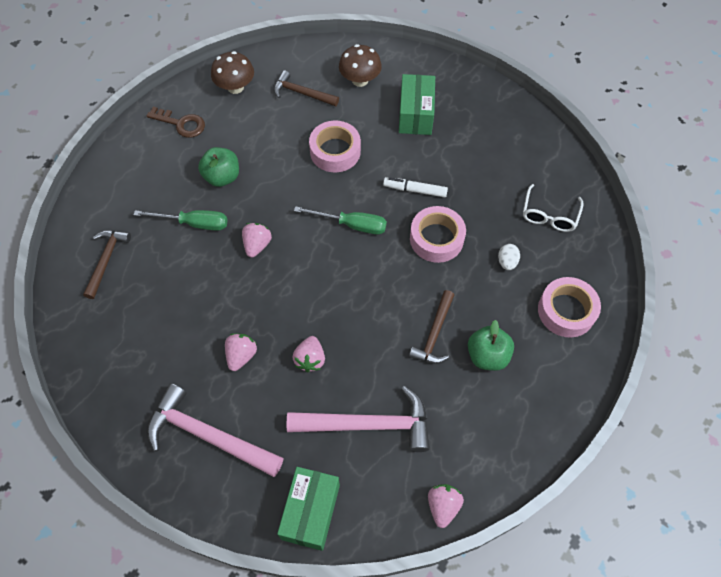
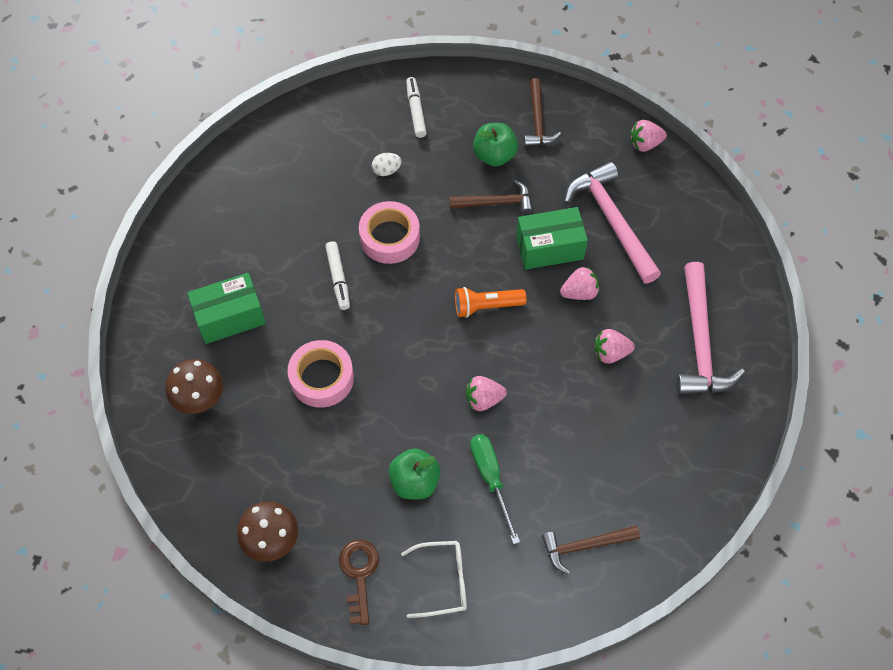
camera: 115 degrees left, 0 degrees up
brown hammer [274,70,339,106] -> brown hammer moved to [524,78,561,147]
green box [277,467,340,551] -> green box moved to [516,207,588,270]
green screwdriver [294,206,387,235] -> none
white glasses [523,184,583,232] -> white glasses moved to [401,541,467,618]
pink tape [538,277,601,337] -> white marker [406,77,427,138]
none -> orange flashlight [455,287,527,318]

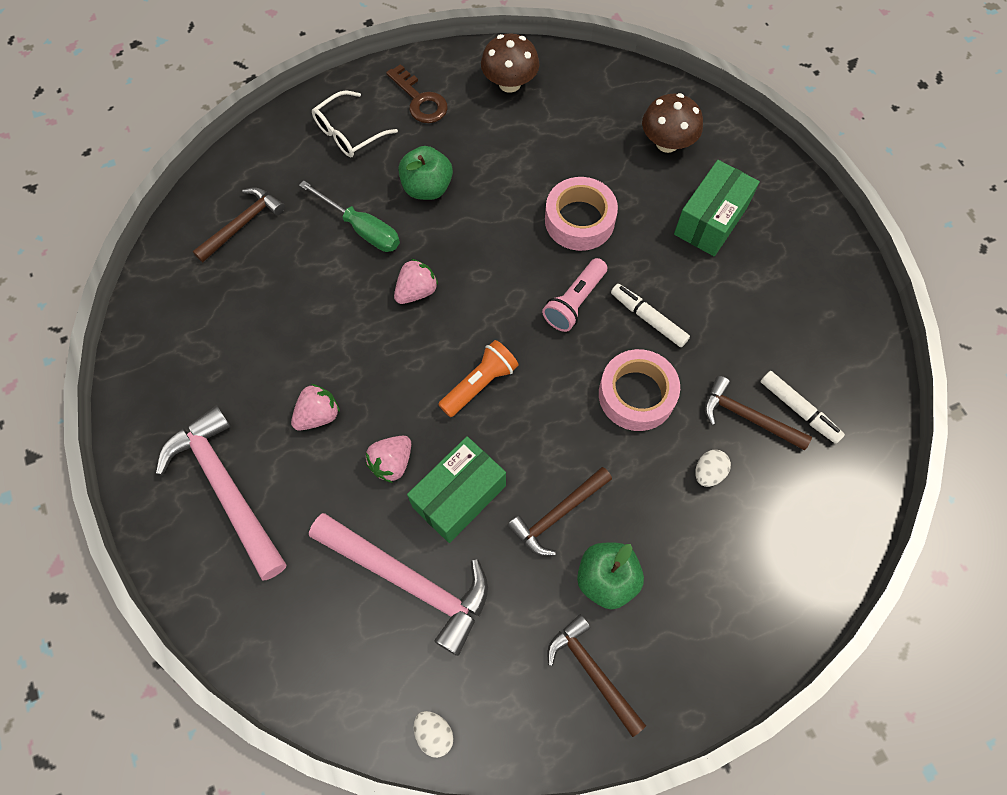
camera: 145 degrees right, 5 degrees up
white marker [406,77,427,138] -> white marker moved to [760,371,845,444]
pink strawberry [630,120,667,152] -> white egg [414,711,453,758]
none -> pink flashlight [542,258,607,332]
none -> brown hammer [704,376,812,450]

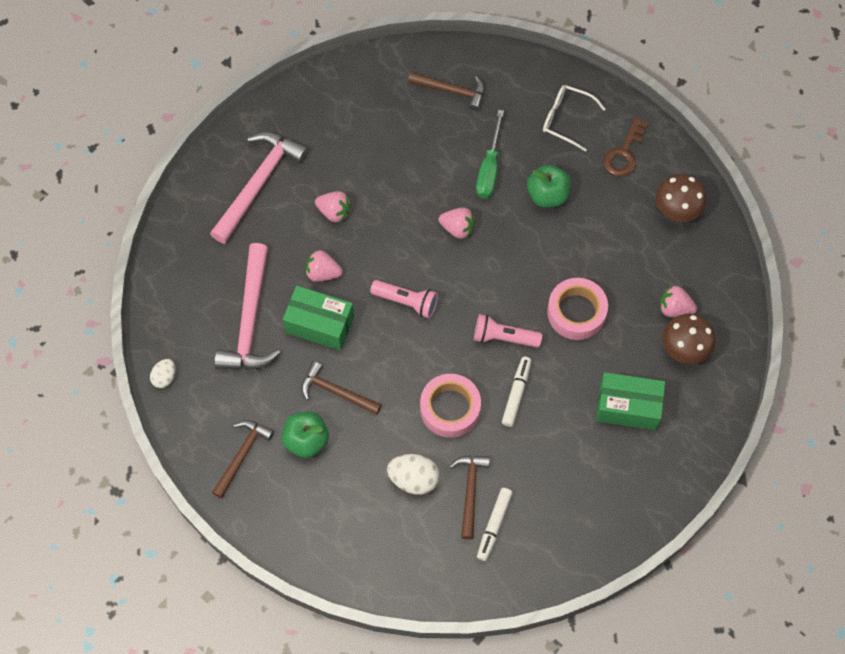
camera: 65 degrees right, 0 degrees up
orange flashlight [438,340,519,417] -> pink flashlight [370,280,438,318]
white egg [695,450,731,487] -> white egg [387,454,440,495], size x1.65
none -> pink strawberry [660,285,697,317]

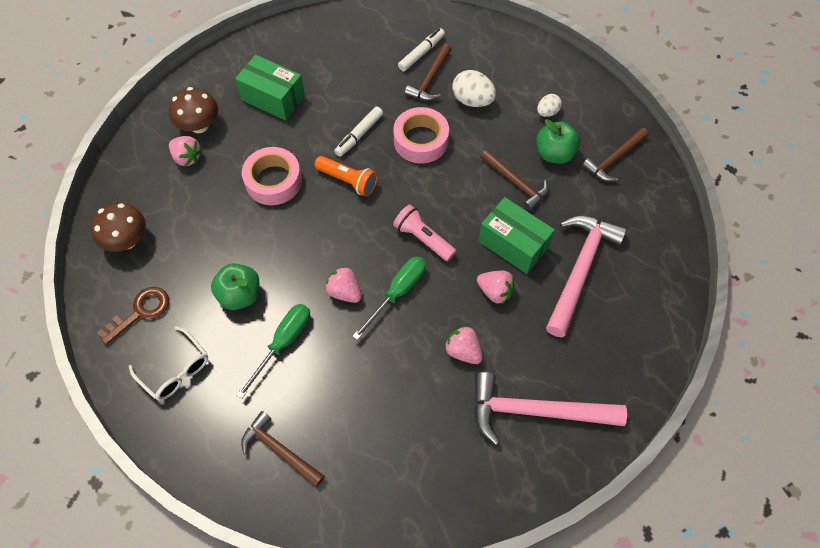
camera: 160 degrees left, 5 degrees down
white egg [150,359,175,388] -> white egg moved to [537,94,562,117]
pink hammer [210,132,309,244] -> pink hammer turned 45 degrees clockwise [474,372,627,445]
pink flashlight [474,314,542,348] -> orange flashlight [315,156,378,197]
none -> green screwdriver [352,256,426,340]

